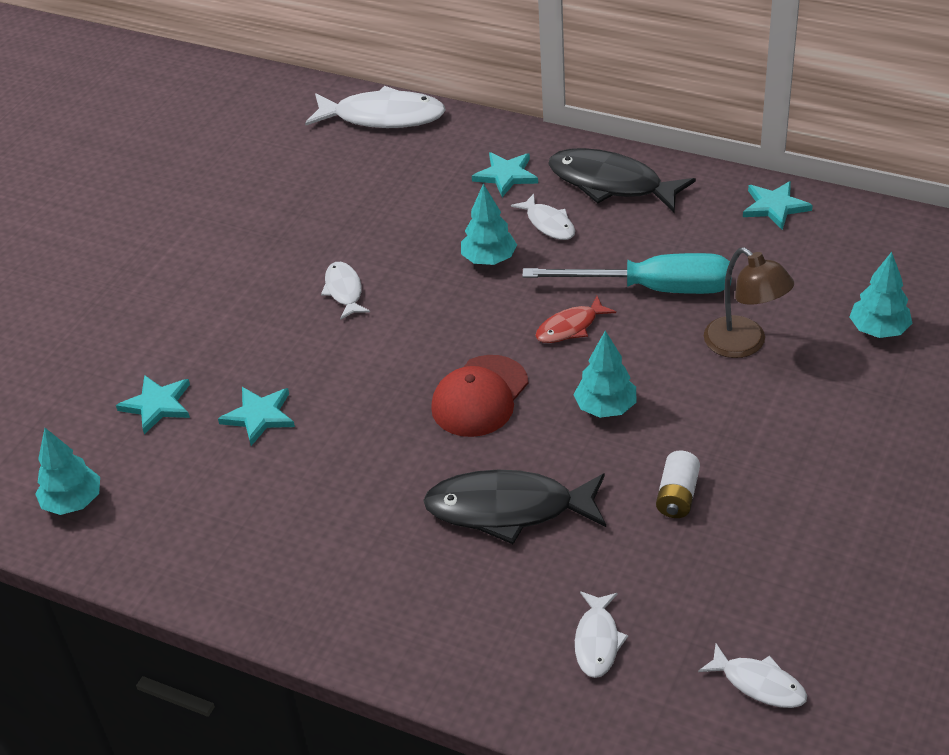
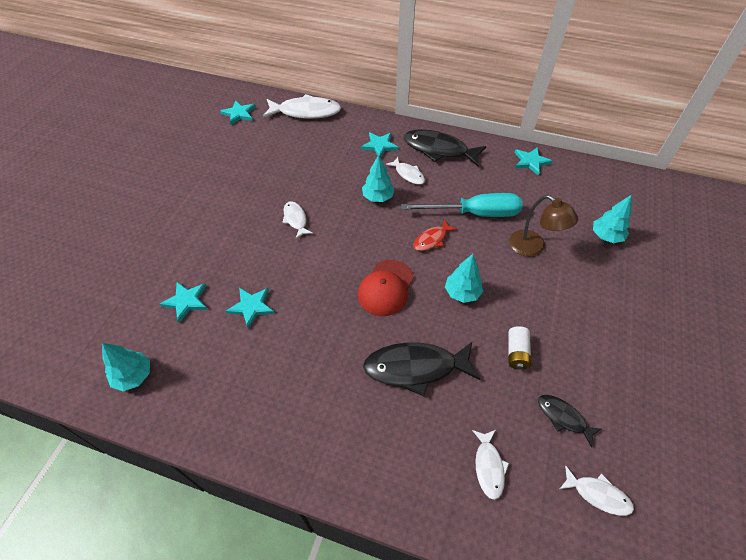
camera: 10 degrees left, 10 degrees up
none -> turquoise star [220,100,255,125]
none -> black fish [538,395,602,448]

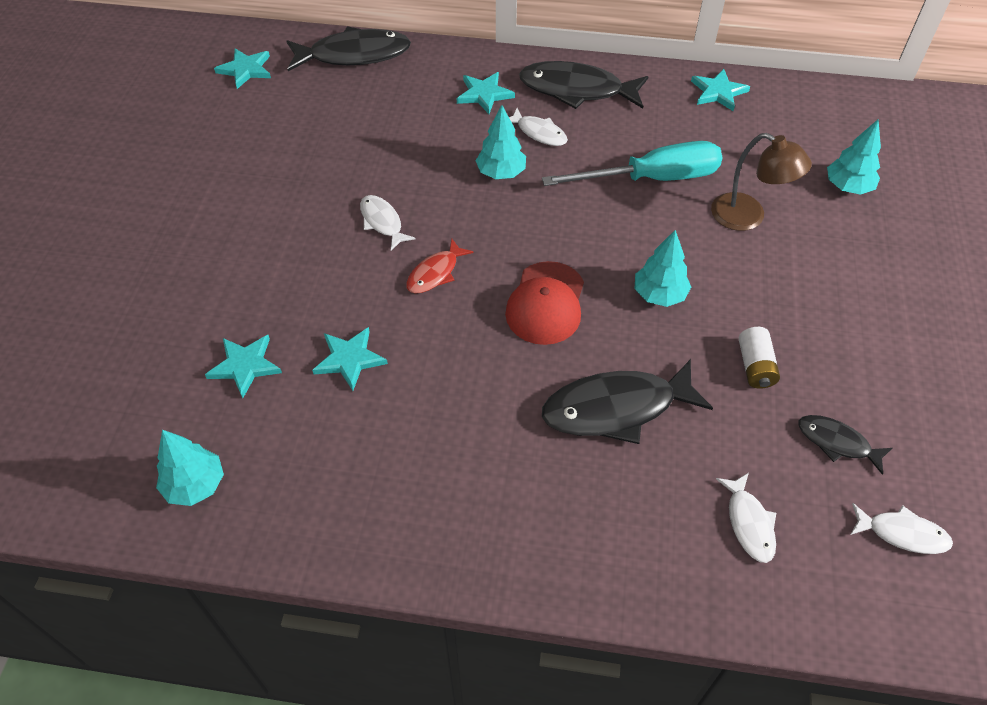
camera: 10 degrees left, 0 degrees up
white fish [263,94,341,119] -> black fish [287,26,411,71]
red fish [413,219,457,251] -> red fish moved to [406,239,474,294]

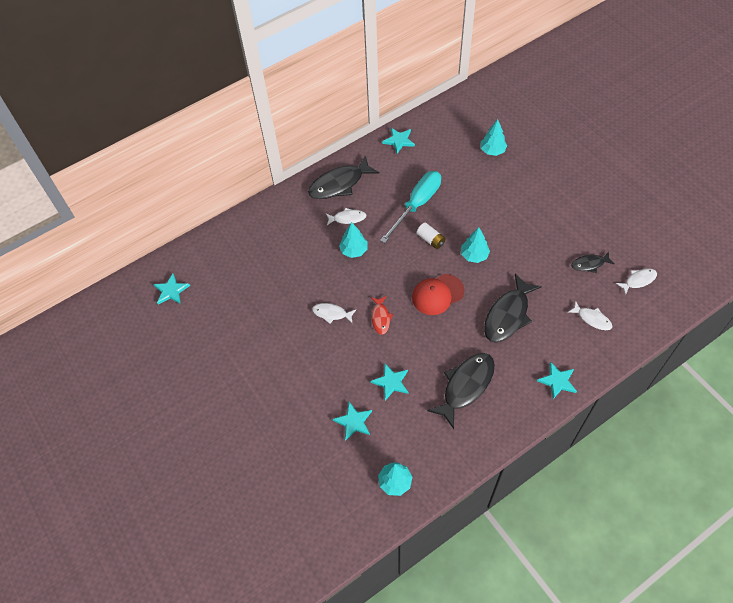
camera: 40 degrees left, 5 degrees up
black fish [287,26,411,71] -> black fish moved to [427,353,495,429]
turquoise star [457,72,515,114] -> turquoise star moved to [537,362,577,399]
red cap [505,261,584,345] -> red cap turned 90 degrees clockwise [412,274,464,315]
brown lamp [711,133,812,231] -> none
white battery [739,327,780,389] -> white battery moved to [417,223,446,249]

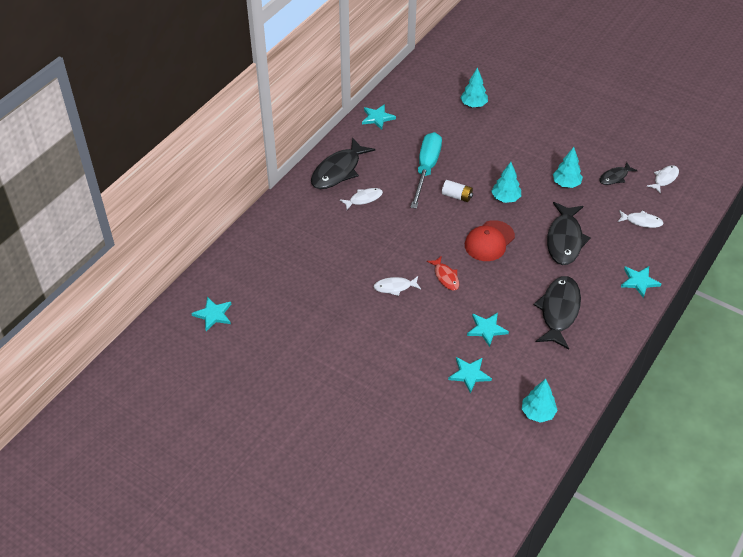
camera: 25 degrees left, 10 degrees down
turquoise tree [339,222,368,258] -> turquoise tree moved to [553,147,583,188]

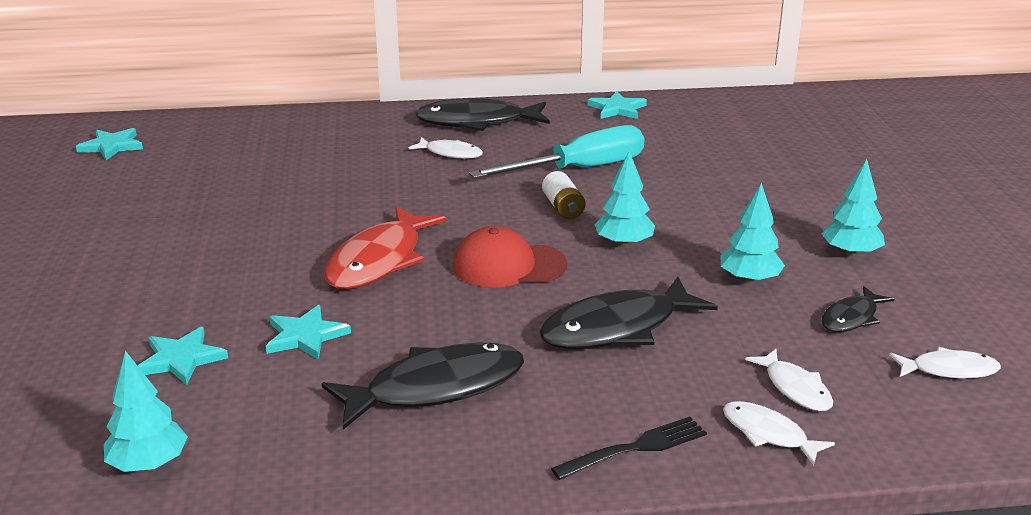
camera: 50 degrees right, 20 degrees down
white fish [374,276,421,296] -> white fish moved to [723,401,835,466]
red fish [427,256,459,290] -> red fish [324,206,446,289], size x1.88
turquoise tree [461,67,488,107] -> turquoise tree moved to [822,159,885,257]
black fish [599,162,638,185] -> black fish turned 60 degrees counterclockwise [821,286,894,332]
turquoise star [621,266,661,298] -> black fork [551,416,707,480]

